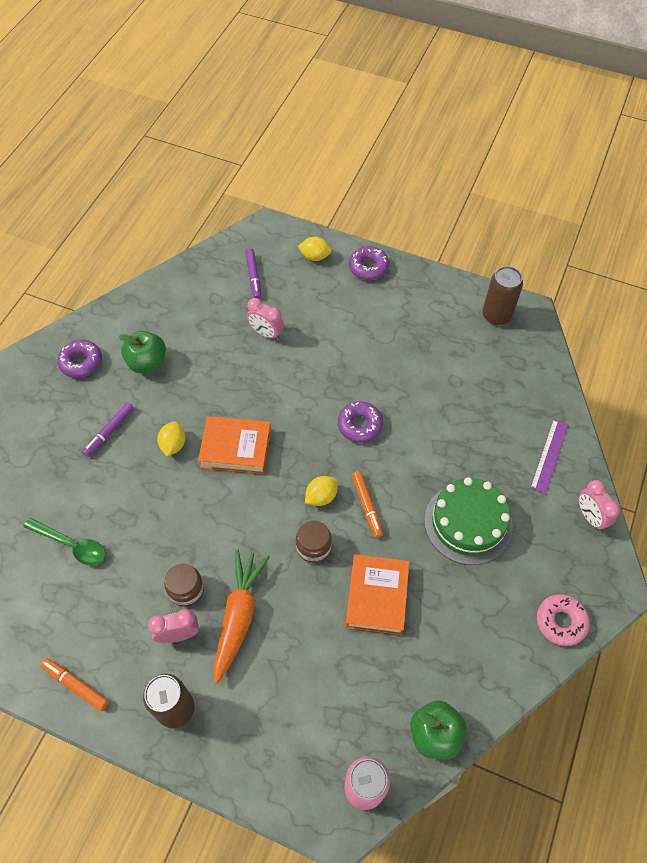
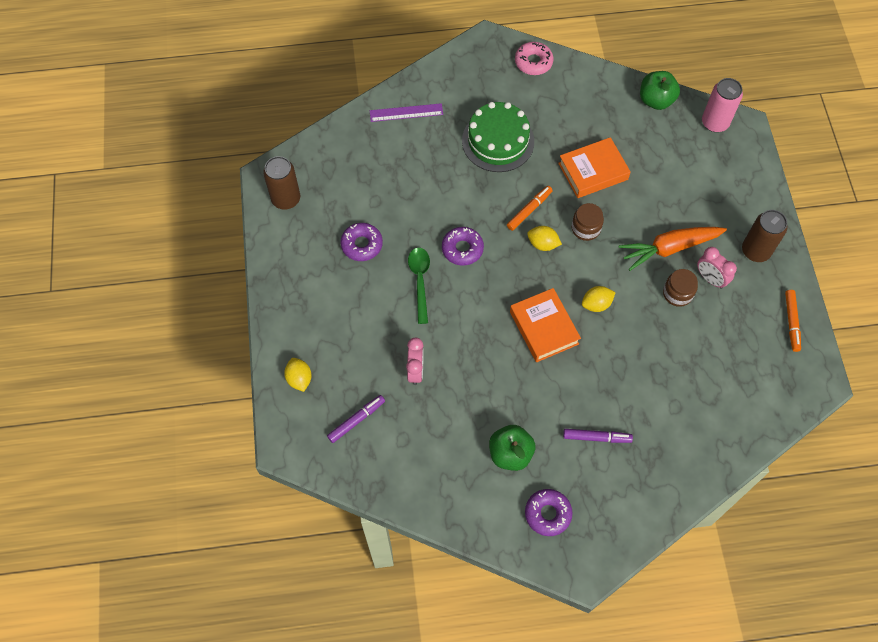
camera: 120 degrees left, 5 degrees up
green spoon [24,518,106,566] -> green spoon moved to [408,248,430,324]
yellow lemon [157,421,185,456] -> yellow lemon moved to [582,286,616,312]
purple donut [349,246,389,280] -> purple donut moved to [340,223,383,261]
pink clock [578,480,620,531] -> none

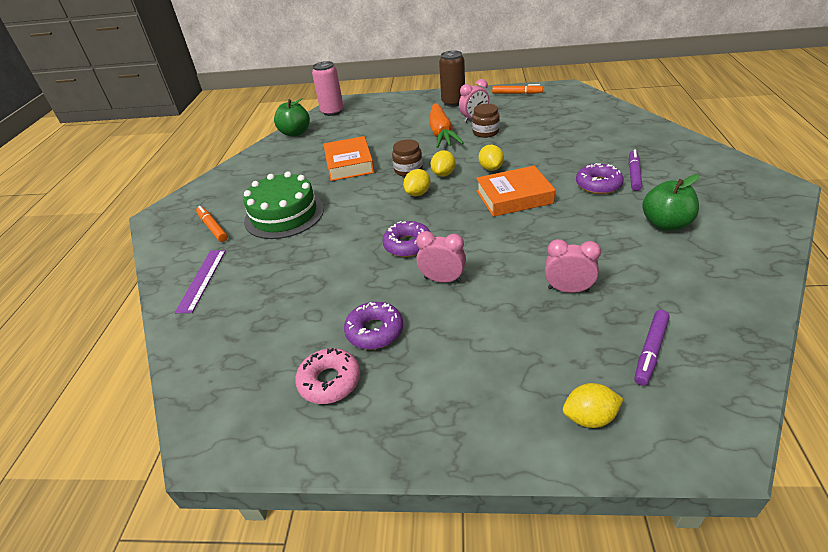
camera: 75 degrees left, 25 degrees down
brown can [263,156,300,210] -> none
purple marker [327,395,385,443] -> purple marker turned 120 degrees counterclockwise [634,310,670,386]
green spoon [408,248,430,324] -> pink clock [416,231,466,283]
orange marker [507,186,553,231] -> orange marker moved to [196,206,228,242]
pink donut [515,42,554,75] -> pink donut moved to [295,348,360,404]
purple donut [525,489,573,536] -> purple donut moved to [576,163,624,194]
none -> yellow lemon [430,150,456,177]

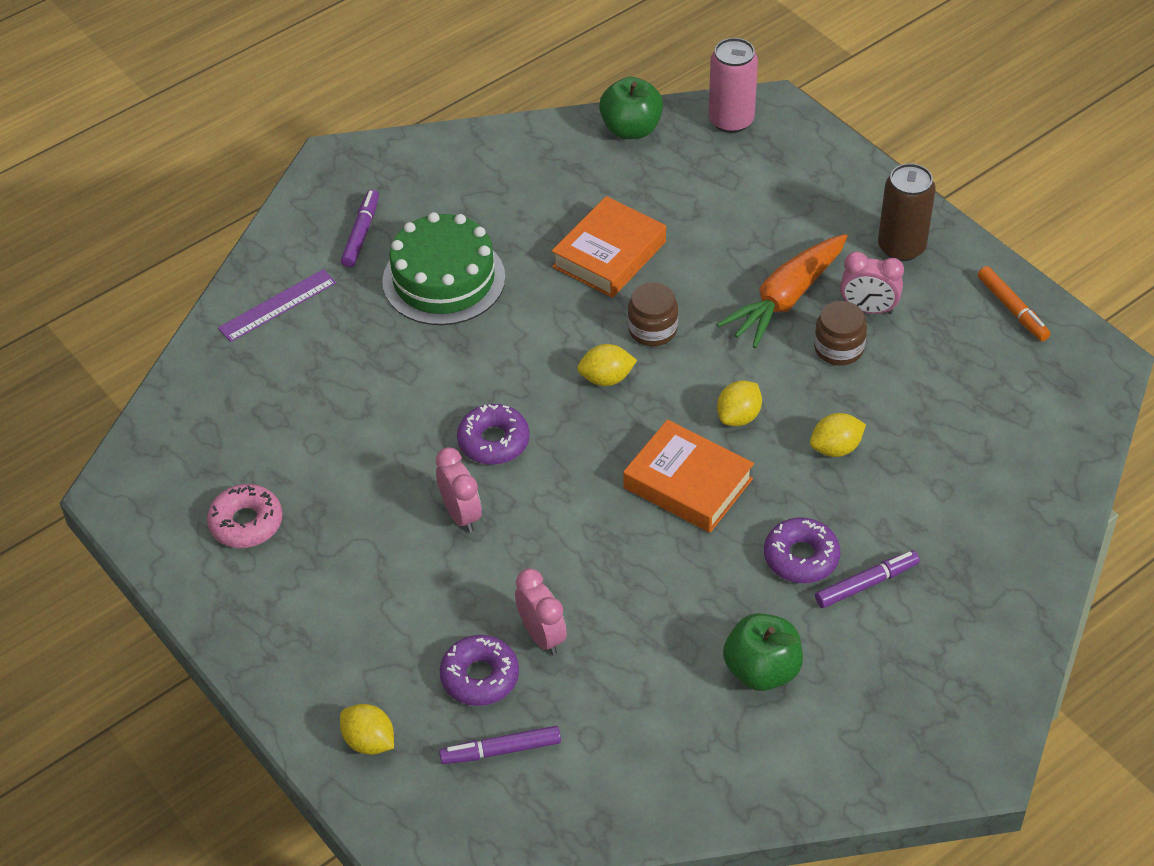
camera: 45 degrees right, 10 degrees up
orange marker [196,206,228,242] -> purple marker [341,189,379,267]
purple donut [344,302,403,350] -> purple donut moved to [440,635,519,706]
yellow lemon [430,150,456,177] -> yellow lemon moved to [810,413,866,457]

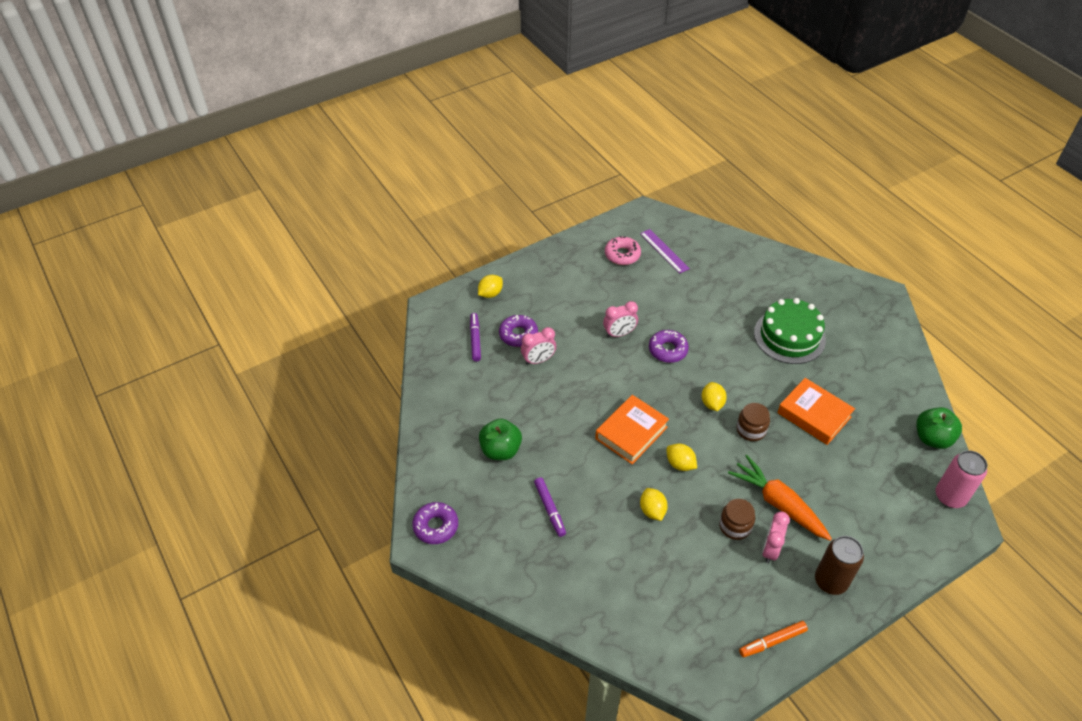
camera: 95 degrees right, 0 degrees up
purple ruler [218,269,336,342] -> purple ruler moved to [640,229,690,274]
purple marker [341,189,379,267] -> none
purple donut [764,517,840,583] -> purple donut moved to [412,502,458,544]

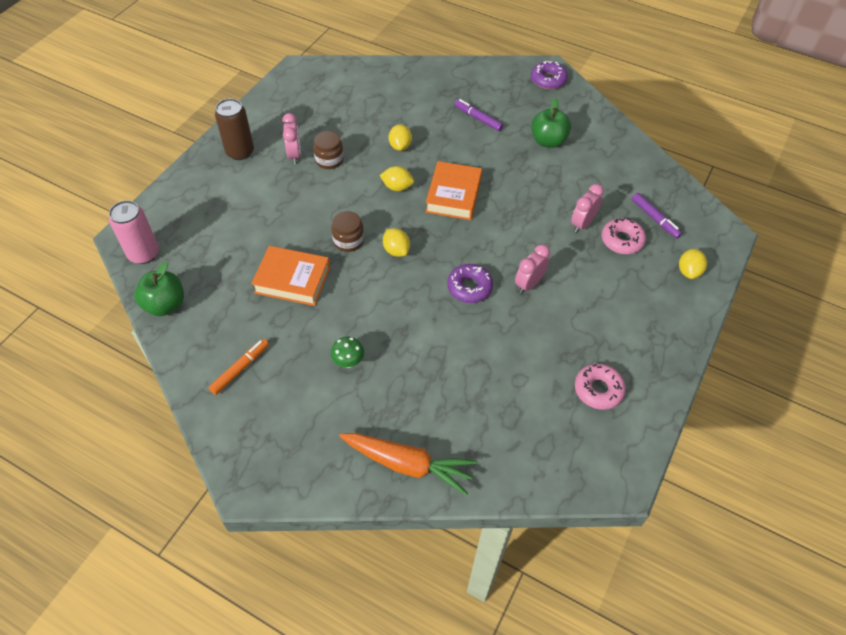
camera: 150 degrees right, 5 degrees up
purple donut [499,315,538,347] -> pink donut [602,218,646,254]
purple ruler [640,229,690,274] -> none
yellow lemon [640,488,668,521] -> yellow lemon turned 45 degrees clockwise [389,124,412,151]
orange carrot [728,455,832,541] -> orange carrot moved to [339,433,477,496]
orange marker [739,621,808,657] -> orange marker moved to [208,339,269,395]
green cake [754,298,826,364] -> green mushroom [331,337,364,368]

